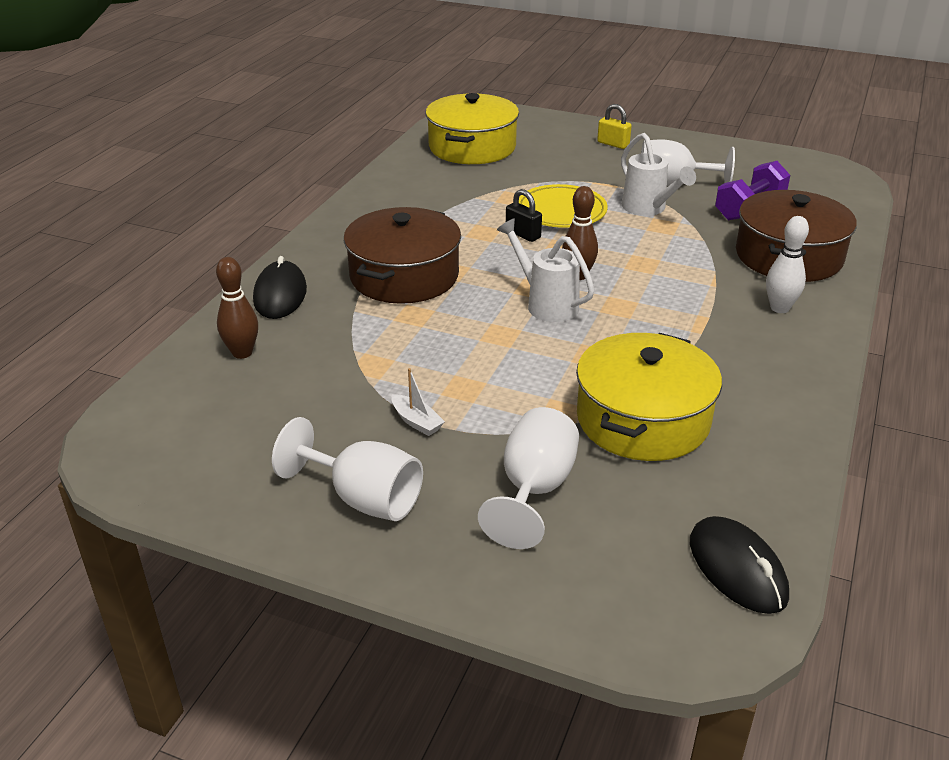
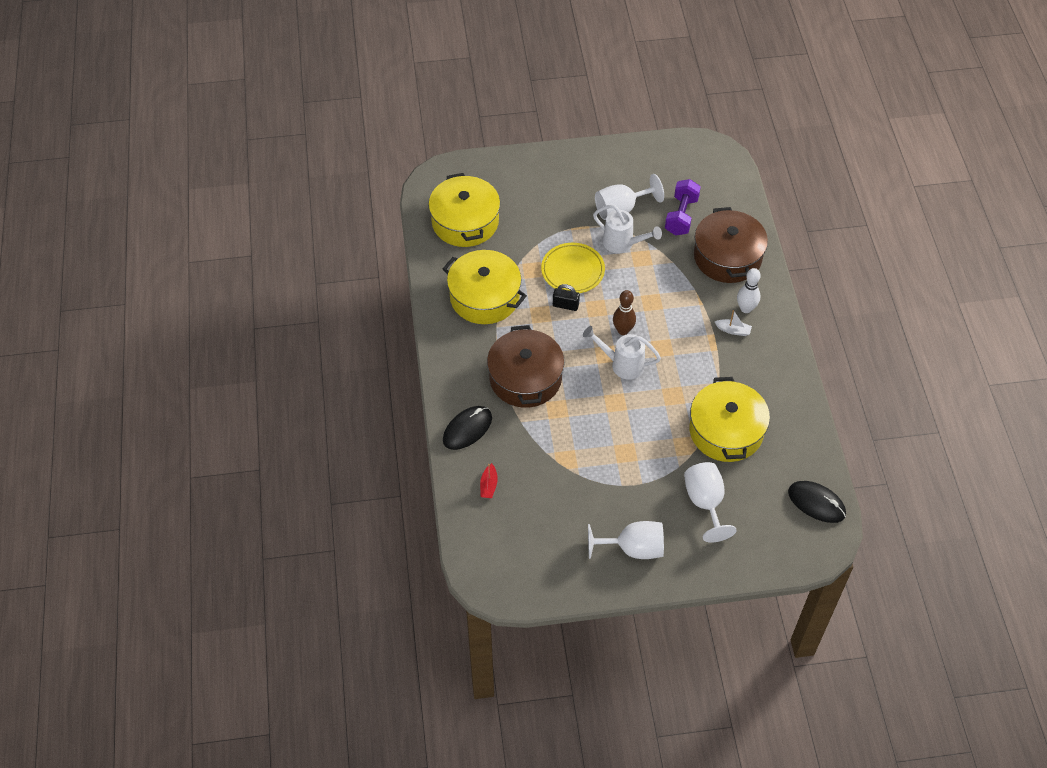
camera: 30 degrees left, 20 degrees up
brown bowling pin [216,257,258,359] -> red boat [480,463,498,498]
black mouse [253,256,307,319] -> black mouse turned 75 degrees clockwise [443,406,492,450]
white boat [391,368,445,436] -> white boat moved to [715,310,752,336]
yellow padlock [597,104,632,149] -> none
none -> yellow pot [443,250,527,324]

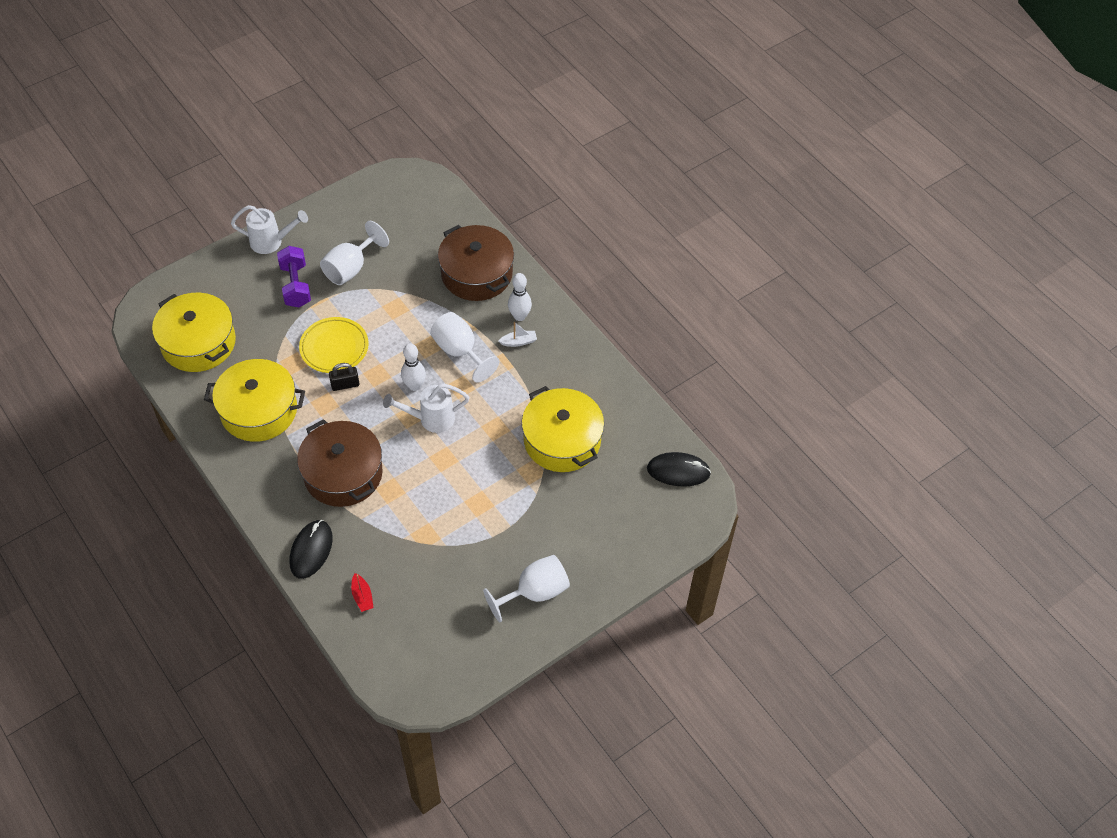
camera: 30 degrees left, 0 degrees up
white watering can [593,205,662,253] -> white watering can moved to [231,205,308,254]
brown bowling pin [613,290,636,335] -> white bowling pin [401,344,426,391]
purple dumbbell [665,179,701,235] -> purple dumbbell moved to [277,246,311,307]
white goblet [684,462,737,543] -> white goblet moved to [430,312,499,383]

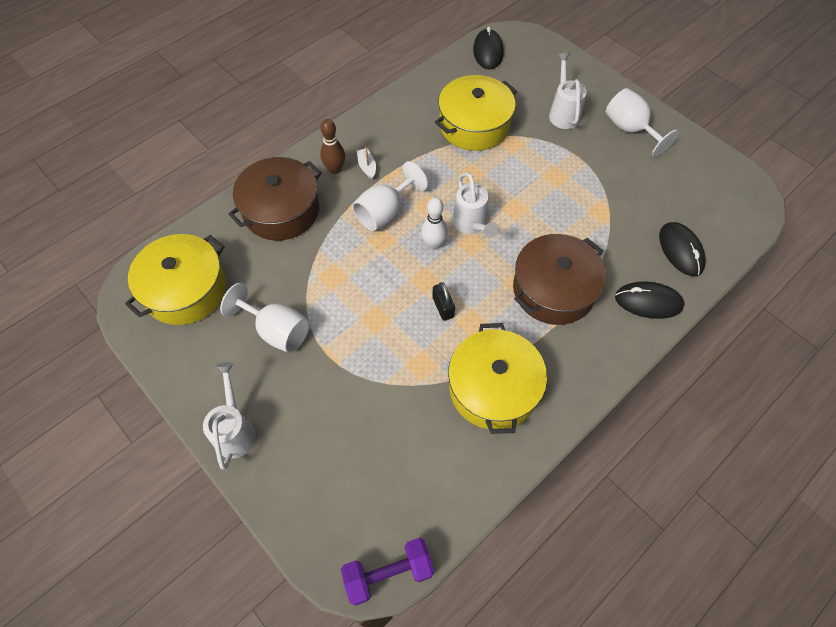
camera: 95 degrees left, 5 degrees up
yellow pot [152,293,236,372] -> yellow pot moved to [125,234,226,325]
purple dumbbell [277,246,311,307] -> purple dumbbell moved to [341,538,434,606]
yellow plate [299,317,369,373] -> none
red boat [351,573,374,612] -> black mouse [659,222,706,276]
white bowling pin [508,273,532,321] -> brown bowling pin [320,119,345,174]
none -> white watering can [549,53,587,129]

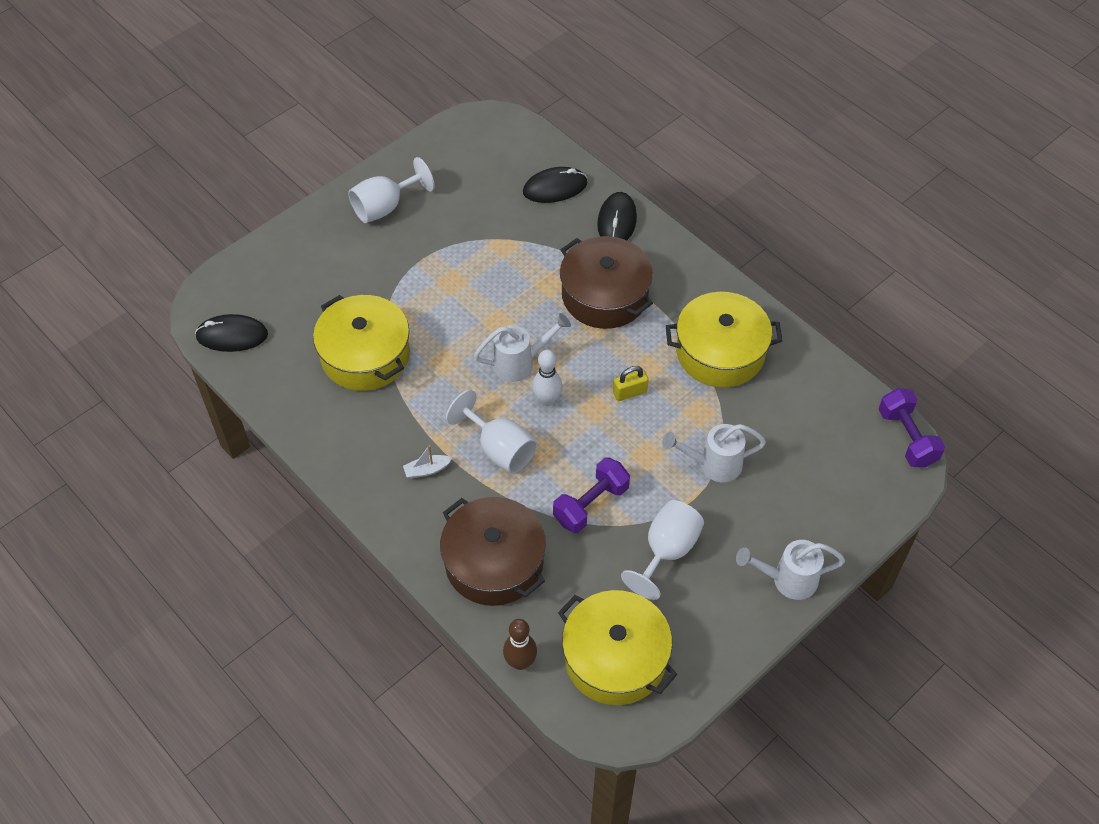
camera: 90 degrees left, 5 degrees down
brown bowling pin [320,119,345,174] -> brown bowling pin moved to [503,619,537,670]
black padlock [432,282,455,321] -> yellow padlock [613,366,649,401]
white watering can [549,53,587,129] -> white watering can moved to [662,424,766,482]
none -> purple dumbbell [553,457,630,533]

